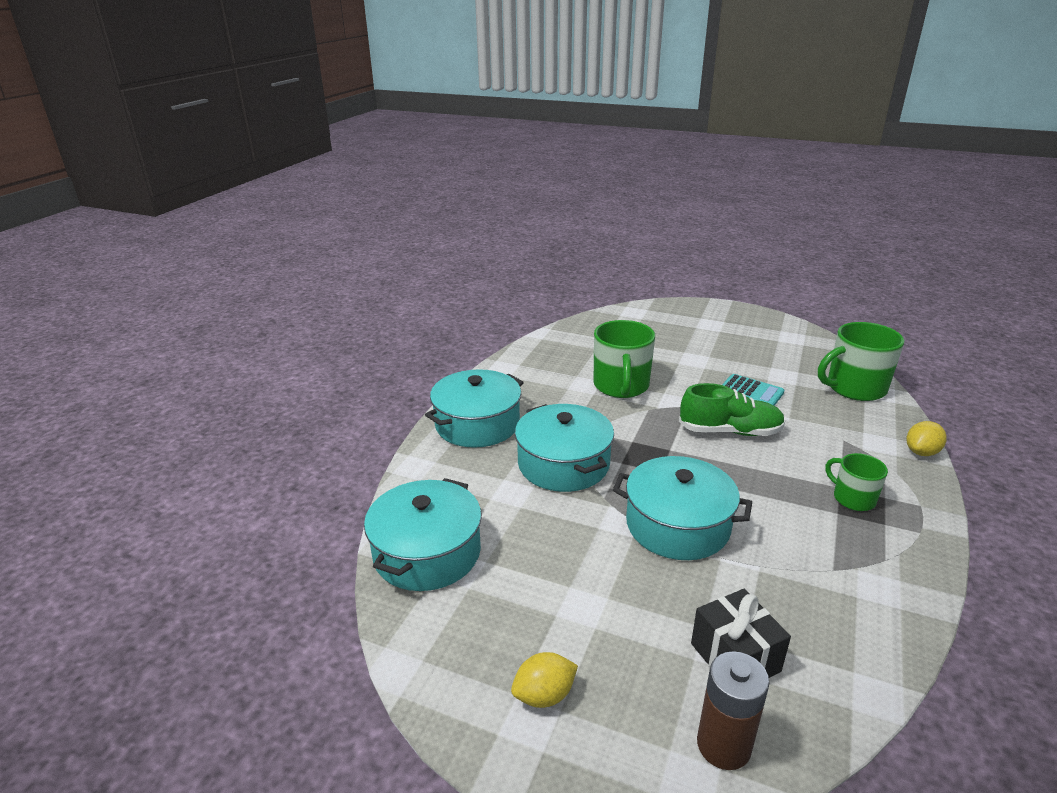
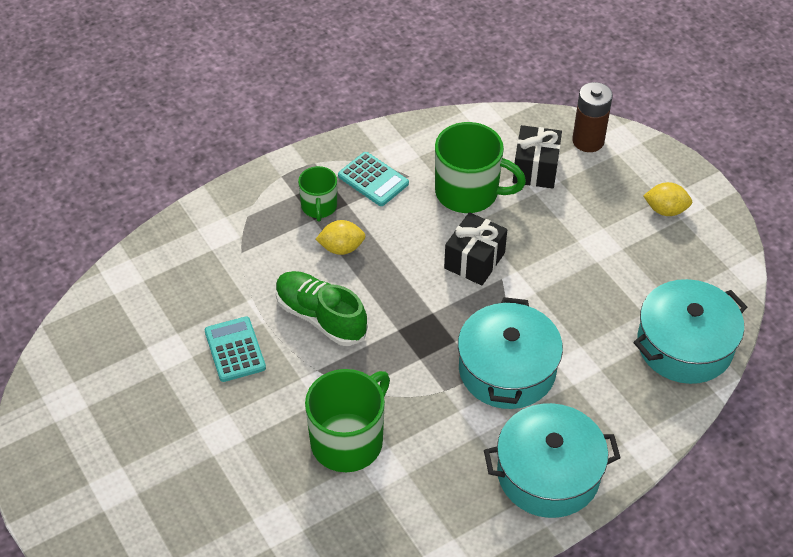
camera: 145 degrees left, 20 degrees up
turquoise pot [613,456,752,560] -> black gift [444,212,507,285]
green mug [818,322,904,401] -> green mug moved to [435,122,526,213]
yellow lemon [906,421,947,456] -> yellow lemon moved to [316,220,366,255]
none -> turquoise calculator [338,152,409,206]

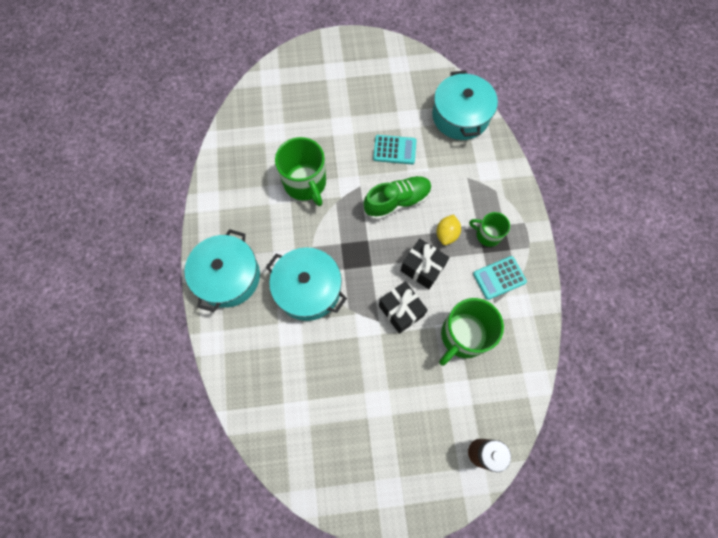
camera: 115 degrees right, 20 degrees up
black gift [513,125,562,189] -> black gift moved to [400,239,450,289]
turquoise pot [634,279,747,384] -> turquoise pot moved to [432,70,498,140]
yellow lemon [643,182,692,216] -> none

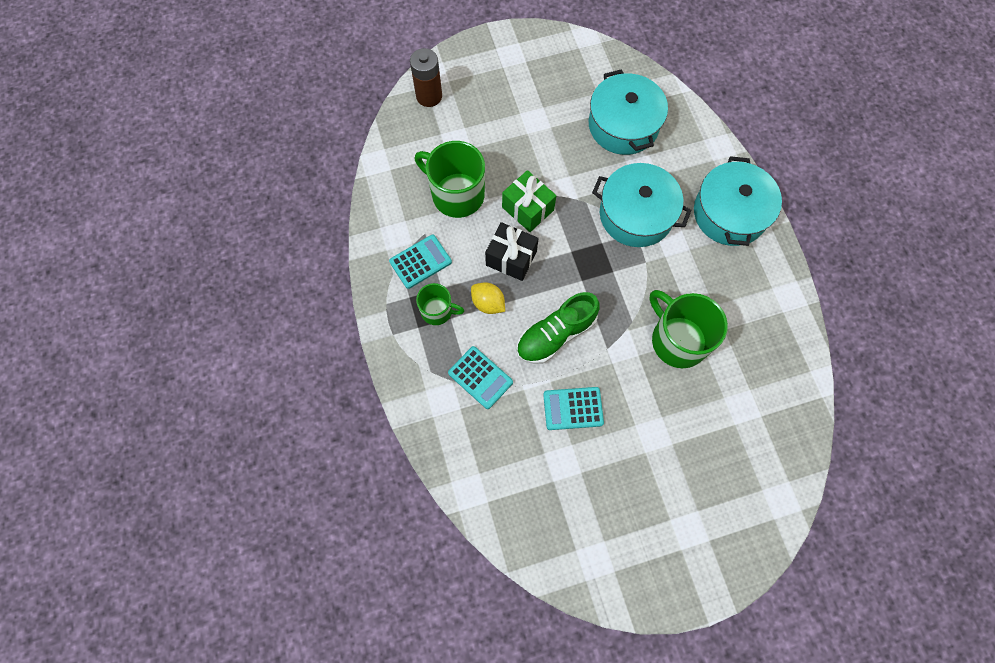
camera: 170 degrees right, 0 degrees up
black gift [379,281,428,334] -> green gift [502,170,556,232]
turquoise pot [432,70,498,140] -> turquoise pot moved to [589,69,668,155]
yellow lemon [436,214,461,245] -> yellow lemon turned 60 degrees counterclockwise [471,282,505,314]
green mug [439,298,504,366] -> green mug turned 90 degrees counterclockwise [415,141,485,218]
none -> turquoise calculator [448,346,513,409]

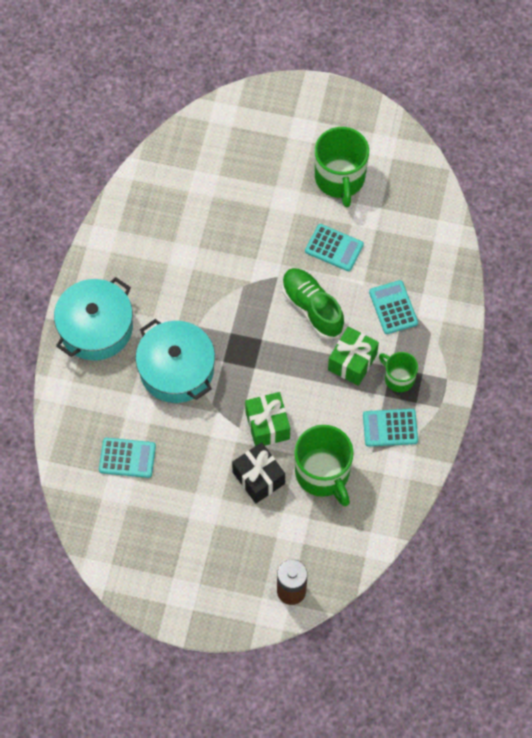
camera: 150 degrees left, 5 degrees down
yellow lemon [471,282,505,314] -> green gift [328,327,379,386]
black gift [485,222,539,281] -> black gift moved to [232,442,285,503]
green shoe [516,292,599,364] -> green shoe turned 120 degrees counterclockwise [282,268,344,339]
turquoise pot [589,69,668,155] -> turquoise calculator [99,438,156,478]
green mug [649,290,728,368] -> green mug moved to [315,127,369,207]

